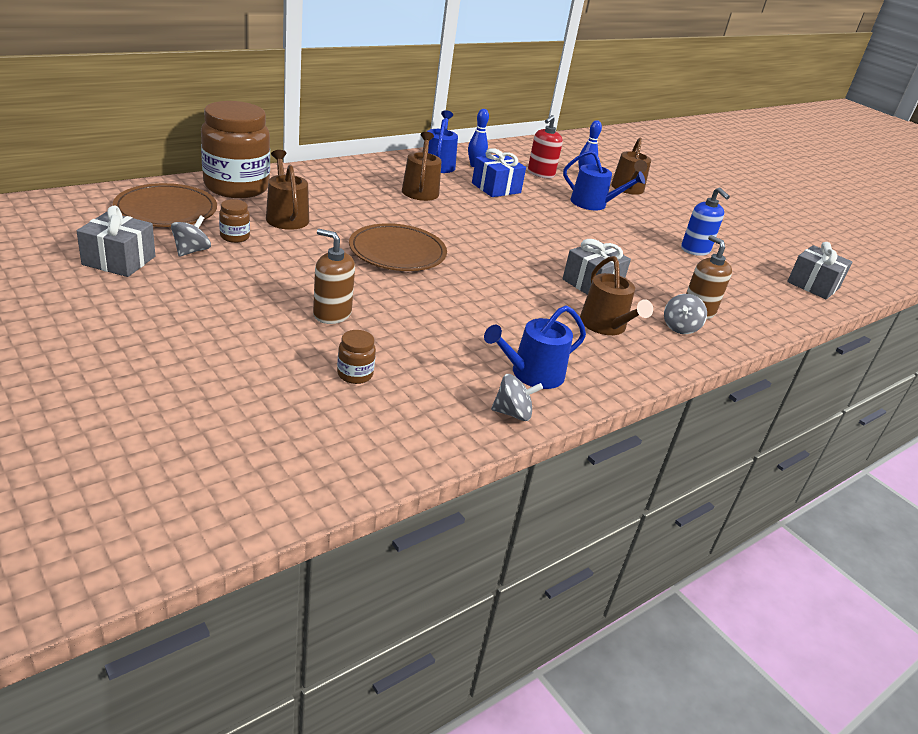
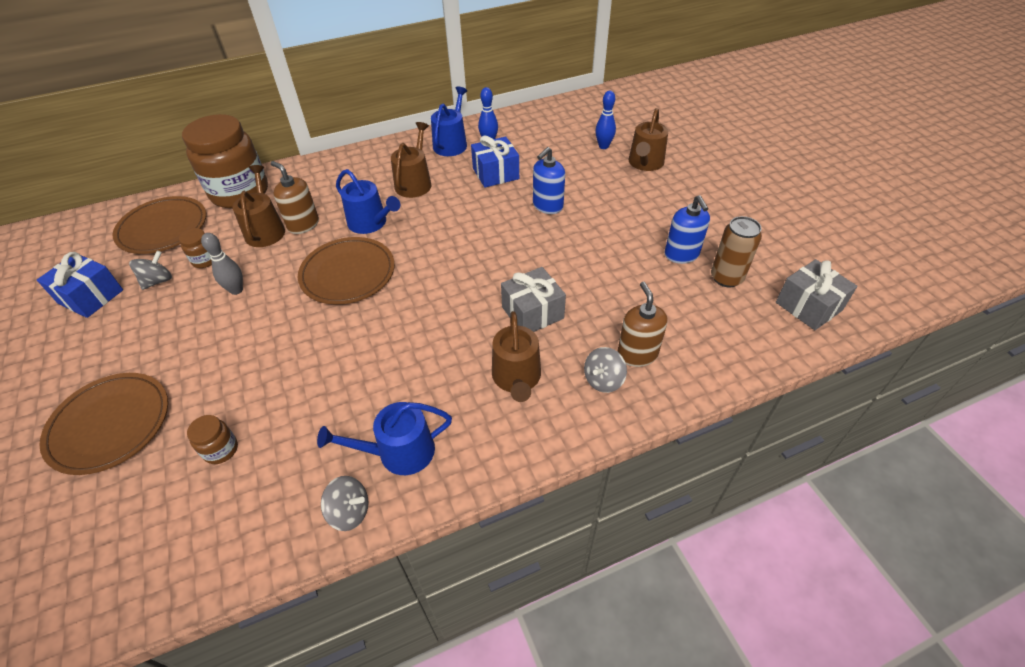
camera: 20 degrees right, 15 degrees up
grey gift [77,205,155,277] -> blue gift [37,252,123,318]
brown soap dispenser [313,229,355,324] -> brown soap dispenser moved to [271,161,319,234]
red soap dispenser [528,115,563,178] -> none
blue watering can [563,150,645,210] -> blue watering can moved to [336,169,400,234]
none -> brown plate [39,373,168,475]
none -> grey bowling pin [201,233,243,295]
none -> blue soap dispenser [533,147,565,214]
none -> brown can [711,216,762,287]

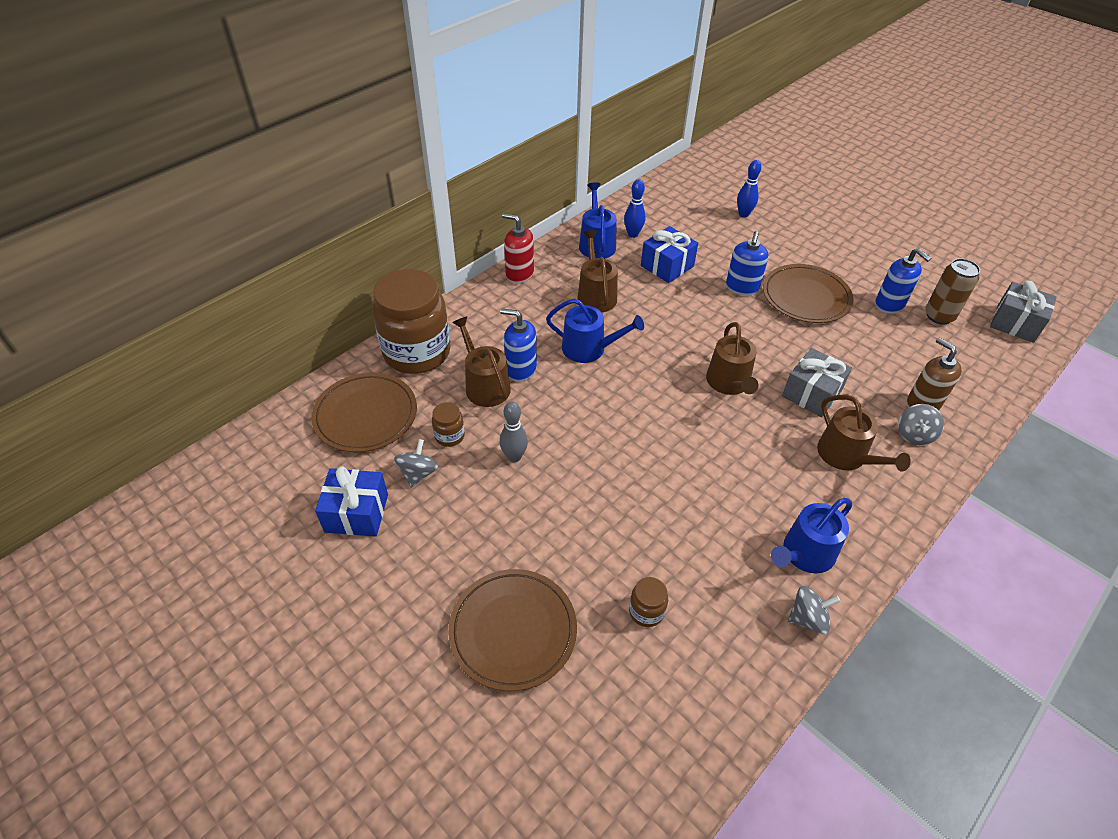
camera: 25 degrees left, 0 degrees up
brown soap dispenser [271,161,319,234] -> blue soap dispenser [500,309,537,382]
brown plate [298,237,395,304] -> brown plate moved to [763,264,853,323]
brown watering can [628,108,668,171] -> brown watering can moved to [706,322,759,395]
none -> red soap dispenser [502,213,534,283]

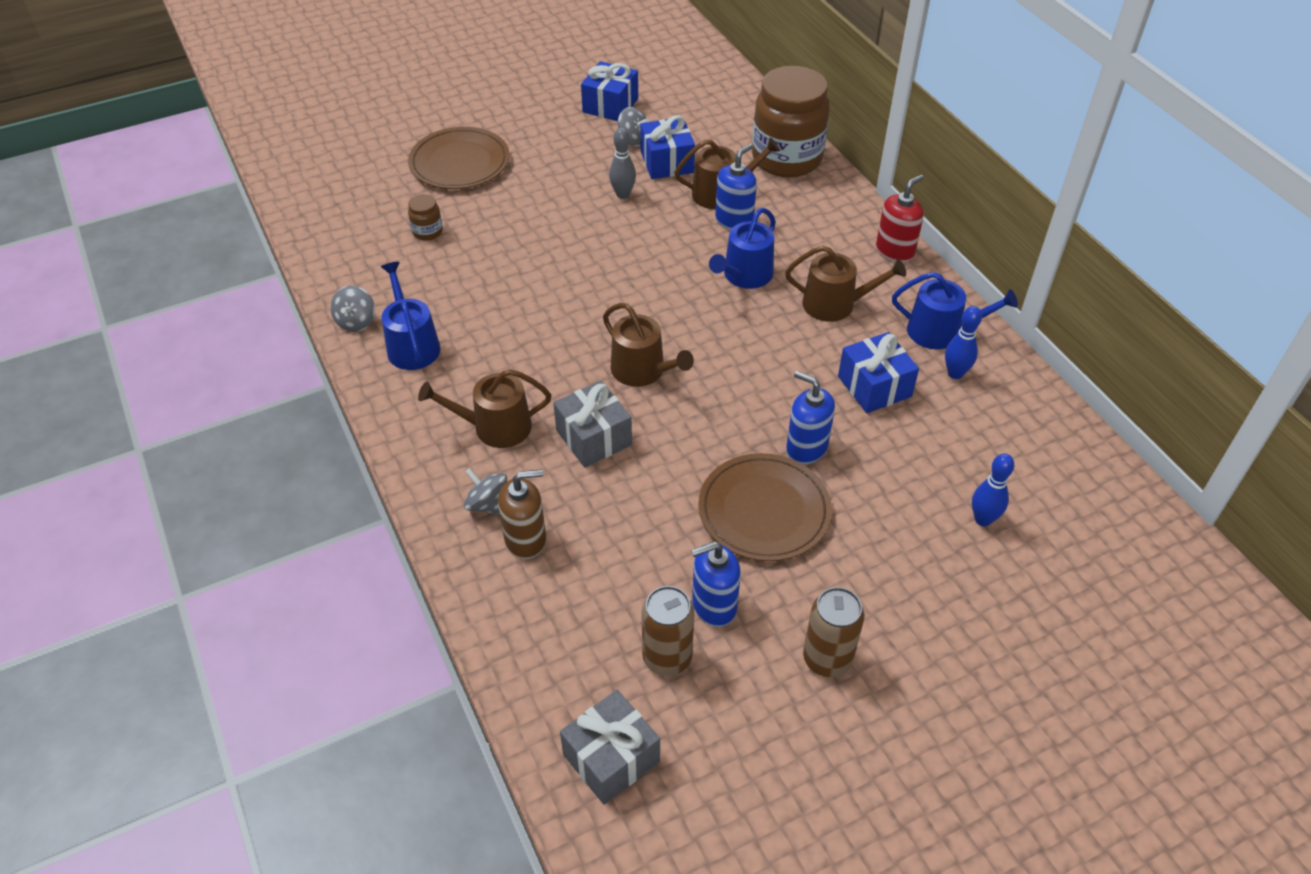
camera: 110 degrees right, 0 degrees up
brown plate [311,373,417,452] -> none
brown jar [432,402,465,447] -> blue gift [640,115,695,179]
brown watering can [706,322,759,395] -> brown watering can turned 150 degrees counterclockwise [603,303,694,387]
none -> brown can [803,587,864,677]

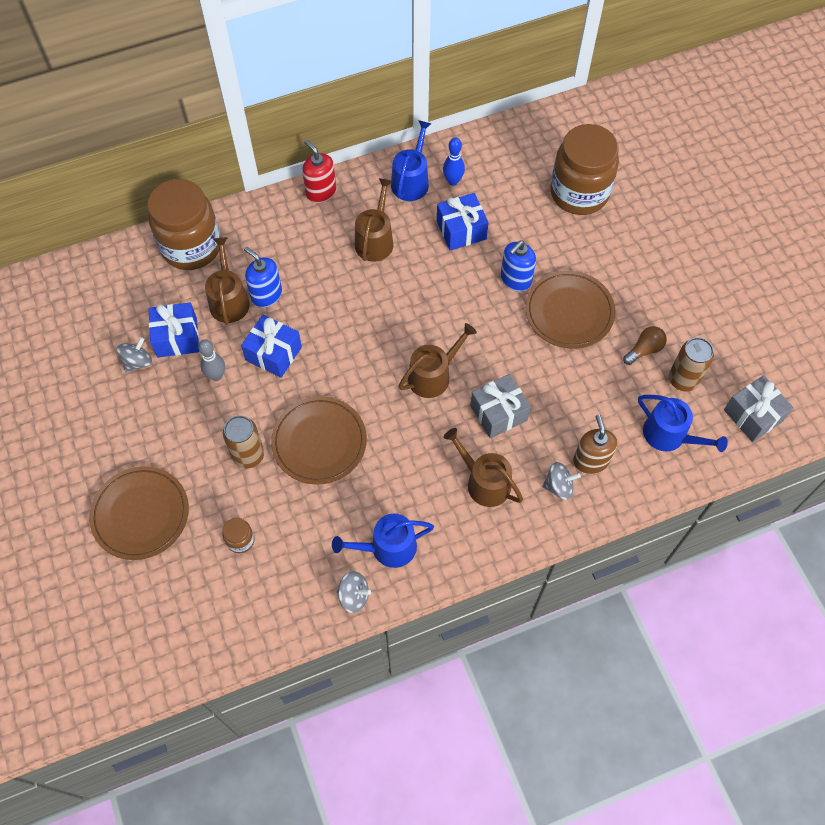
camera: 85 degrees left, 15 degrees up
brown watering can [418,369,551,448] -> brown watering can turned 135 degrees clockwise [444,428,523,507]
grey spinning top [464,468,507,515] -> grey spinning top turned 135 degrees counterclockwise [542,462,581,500]
blue gift [581,61,638,121] -> blue gift moved to [241,315,302,378]
blue soap dispenser [691,541,741,627] -> brown light bulb [623,326,667,365]
blue watering can [709,208,776,289] -> blue watering can moved to [638,395,728,452]
brown can [803,587,864,677] -> brown can moved to [223,415,264,468]
blue bowling pin [972,453,1014,526] -> brown jar [550,124,619,215]
none -> brown plate [271,396,367,485]

